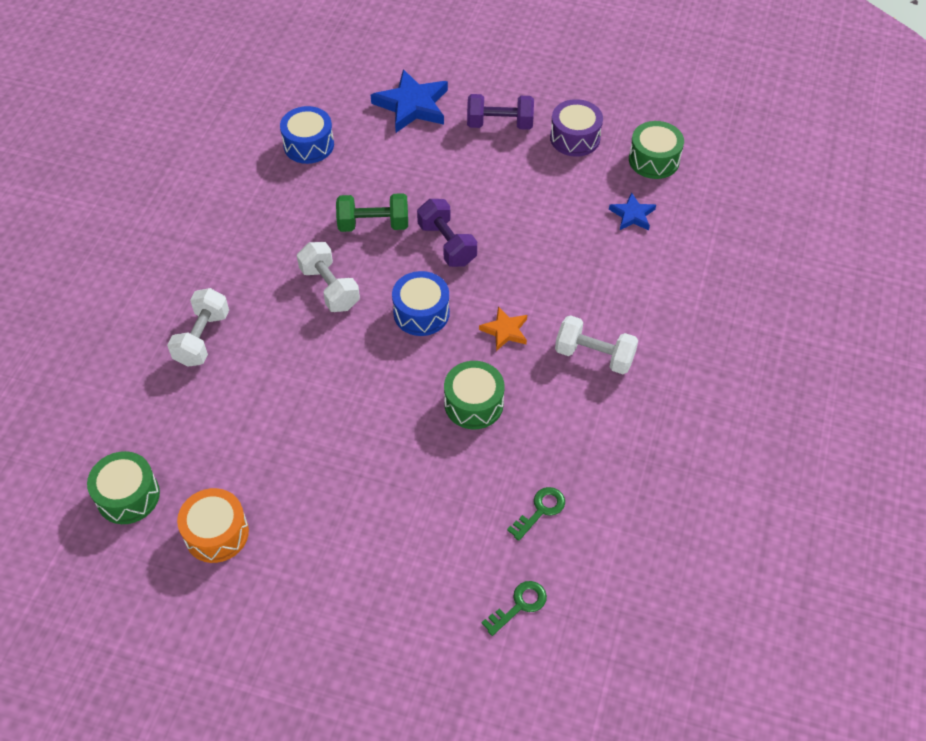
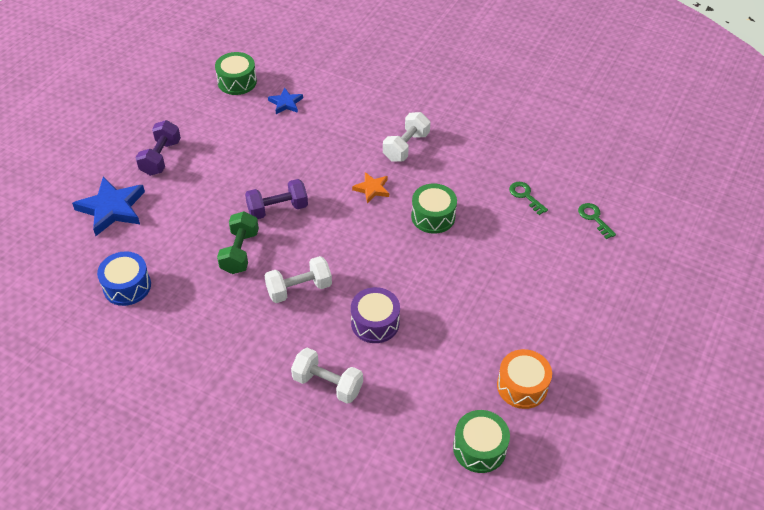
camera: 80 degrees left, 5 degrees down
blue drum [392,271,450,336] -> none
purple drum [550,99,603,157] -> purple drum moved to [351,287,400,343]

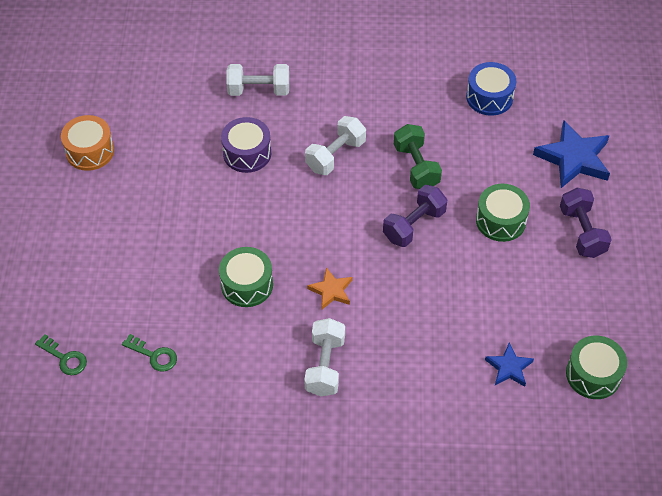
camera: 155 degrees right, 5 degrees up
green drum [453,410,510,473] -> green drum moved to [476,184,530,242]

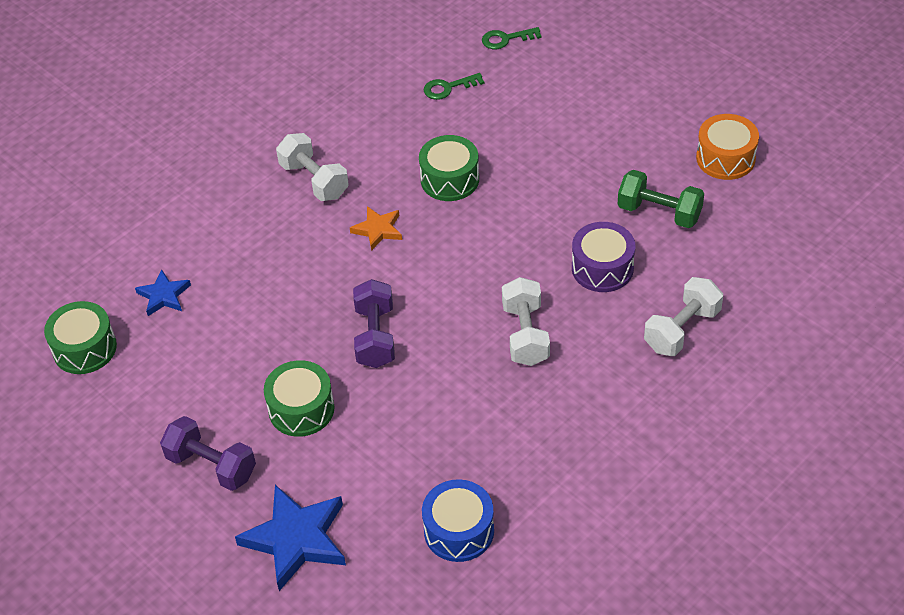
camera: 135 degrees right, 5 degrees down
green dumbbell [394,124,442,189] -> green dumbbell moved to [618,170,704,228]

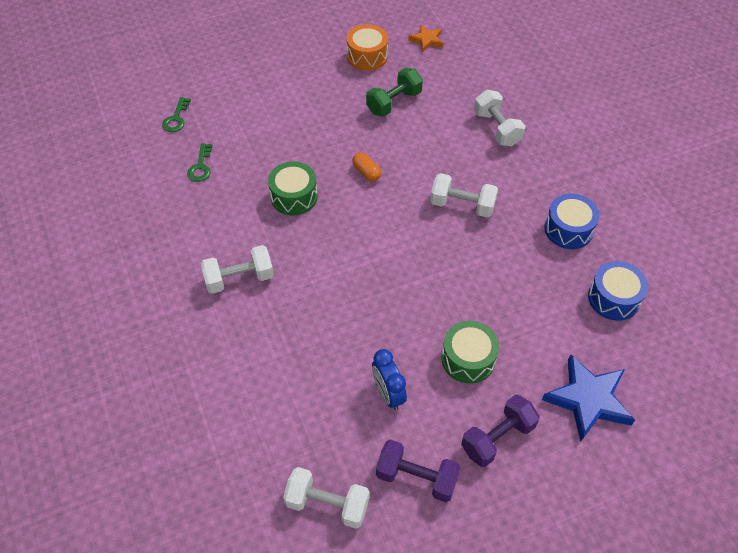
camera: 70 degrees left, 5 degrees up
green drum [44,301,117,374] -> white dumbbell [283,467,370,529]
blue star [135,269,191,316] -> none
orange star [350,206,402,251] -> orange star moved to [408,25,443,52]
purple dumbbell [353,279,395,368] -> purple dumbbell moved to [376,439,460,502]
purple drum [572,222,635,292] -> none
none -> orange capsule [352,153,381,181]
none -> blue clock [372,349,407,410]
none -> blue drum [544,194,600,249]

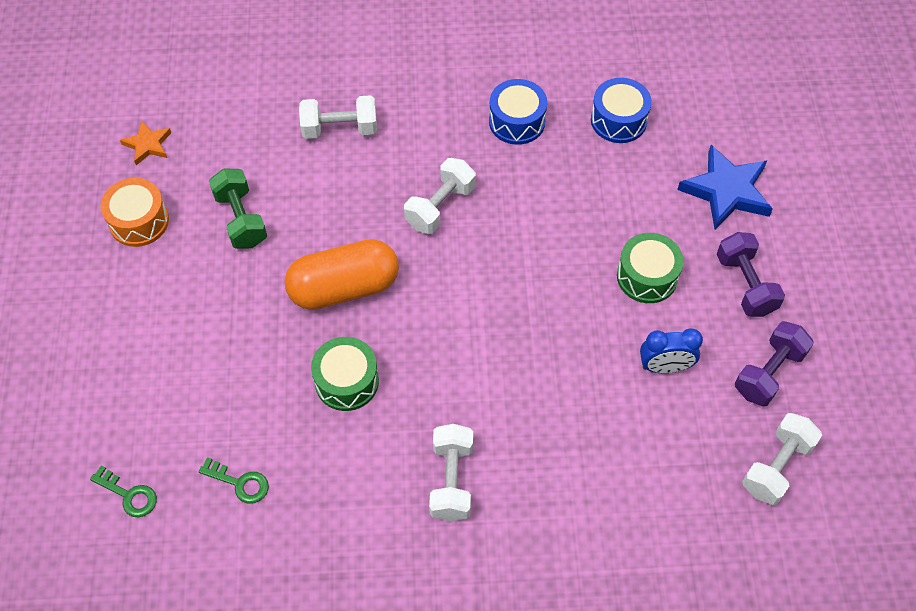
camera: 70 degrees left, 5 degrees up
orange capsule [352,153,381,181] -> orange capsule [285,239,399,310], size x2.35

